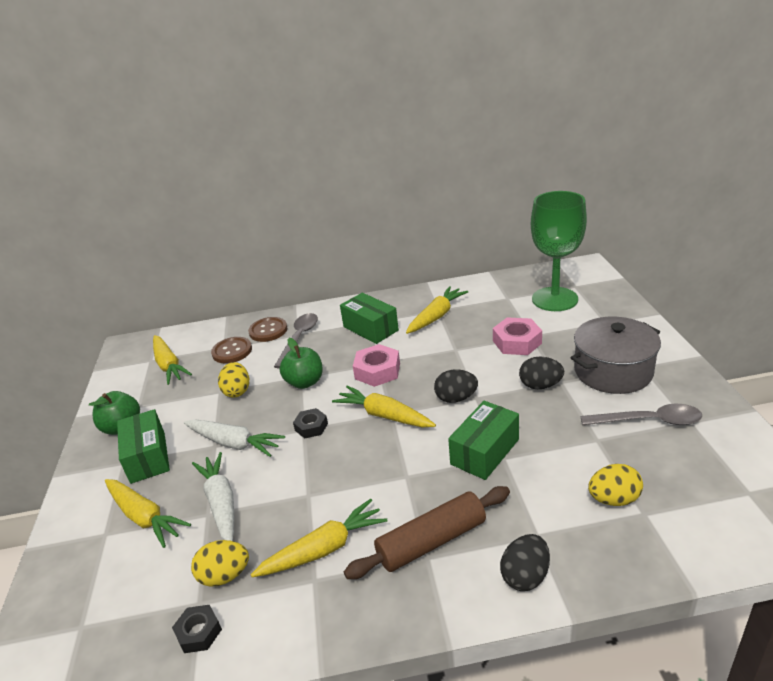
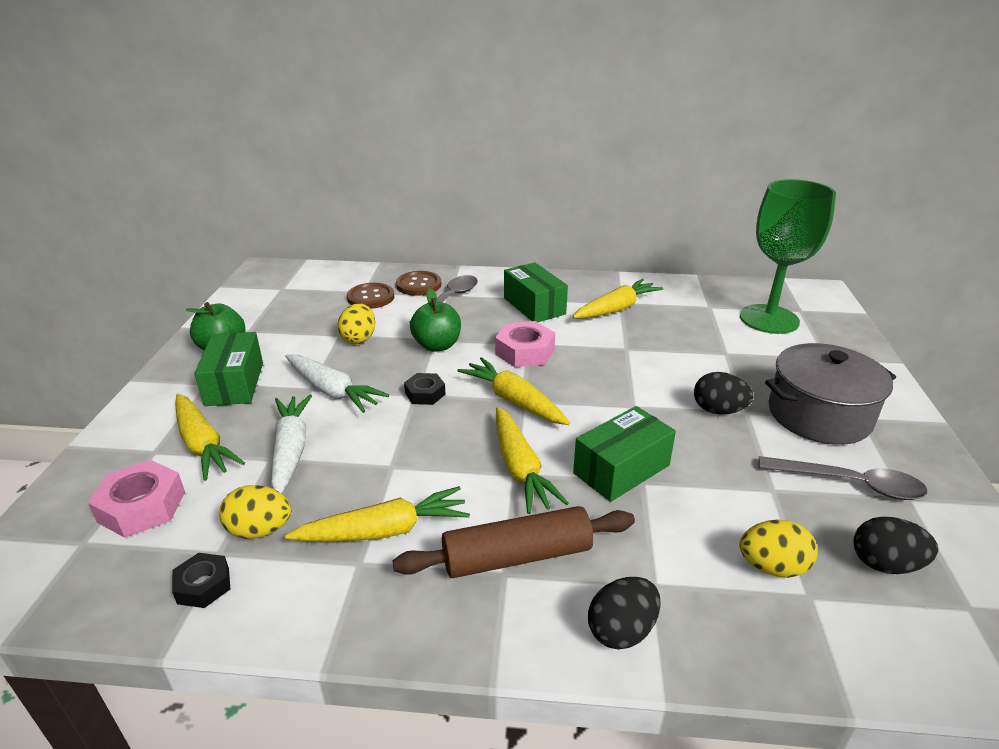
camera: 10 degrees right, 0 degrees up
yellow carrot [153,335,192,385] -> yellow carrot moved to [496,407,569,514]
black egg [434,370,478,403] -> black egg moved to [854,517,938,574]
pink nut [493,317,542,355] -> pink nut moved to [88,460,185,538]

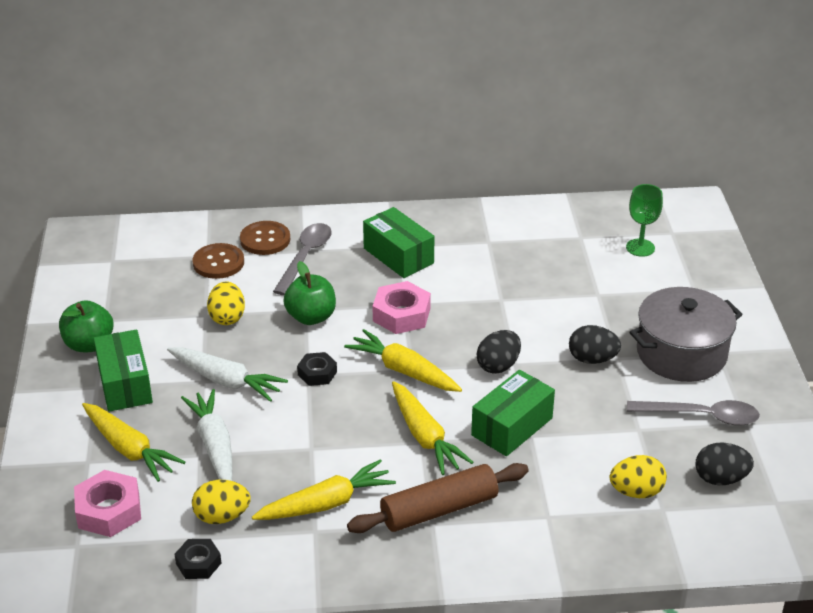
camera: 10 degrees left, 5 degrees up
yellow carrot [572,279,663,319] -> none
black egg [588,577,661,650] -> black egg moved to [477,330,521,374]
green goblet [740,179,836,334] -> green goblet [626,184,663,257], size x0.49

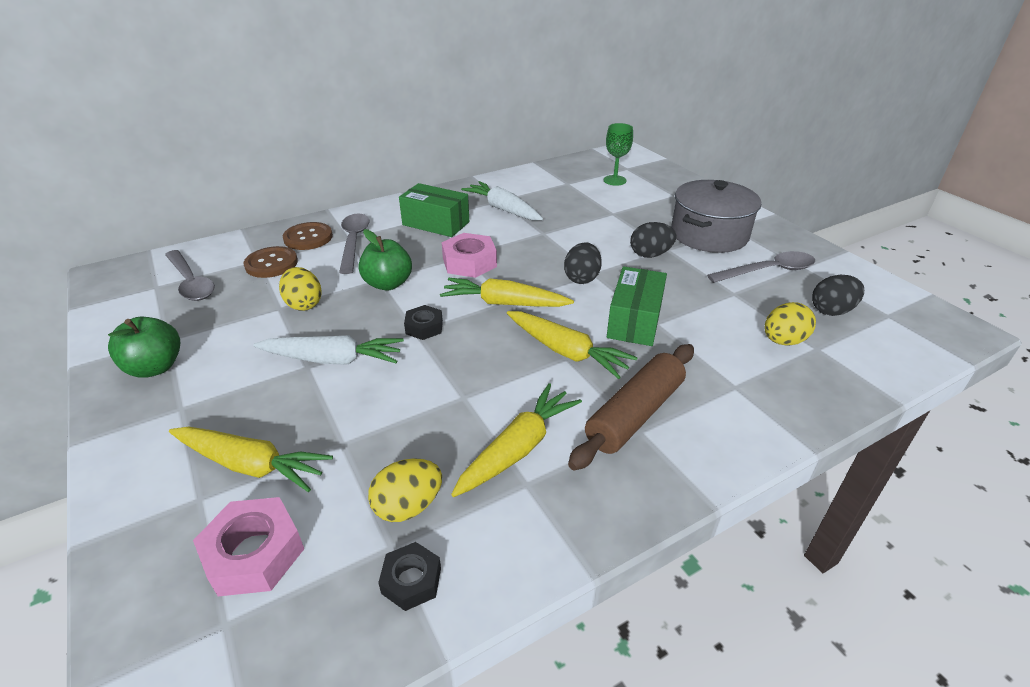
camera: 25 degrees left, 0 degrees up
green box [93,329,153,412] -> none
white carrot [181,389,232,481] -> white carrot moved to [461,181,543,220]
none -> grey spoon [165,250,215,301]

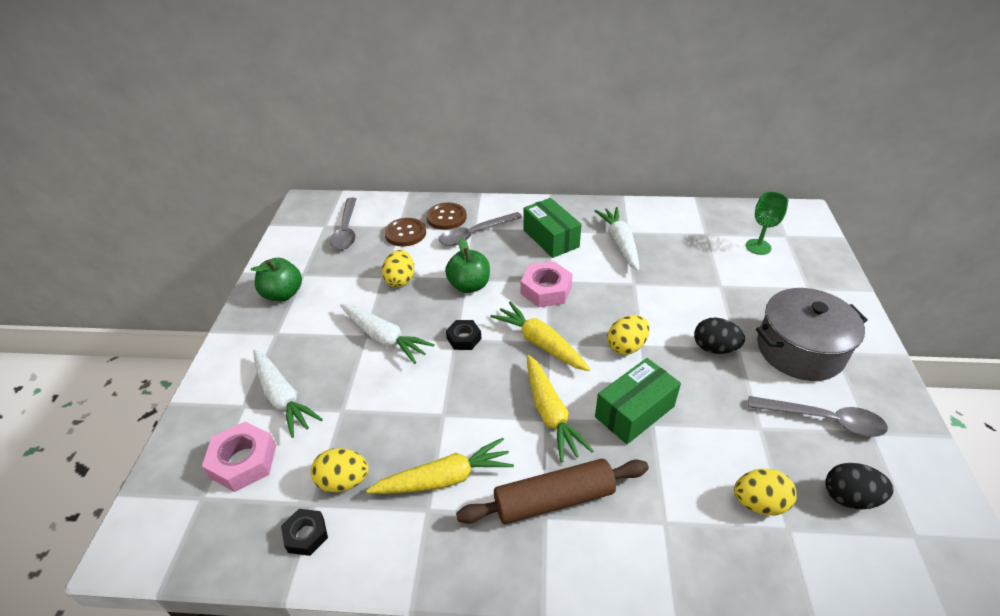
camera: 35 degrees right, 5 degrees up
yellow carrot [169,427,333,492] -> white carrot [253,349,323,438]
grey spoon [339,213,370,274] -> grey spoon turned 150 degrees counterclockwise [439,212,523,246]
black egg [564,242,602,284] -> yellow egg [607,315,650,355]

